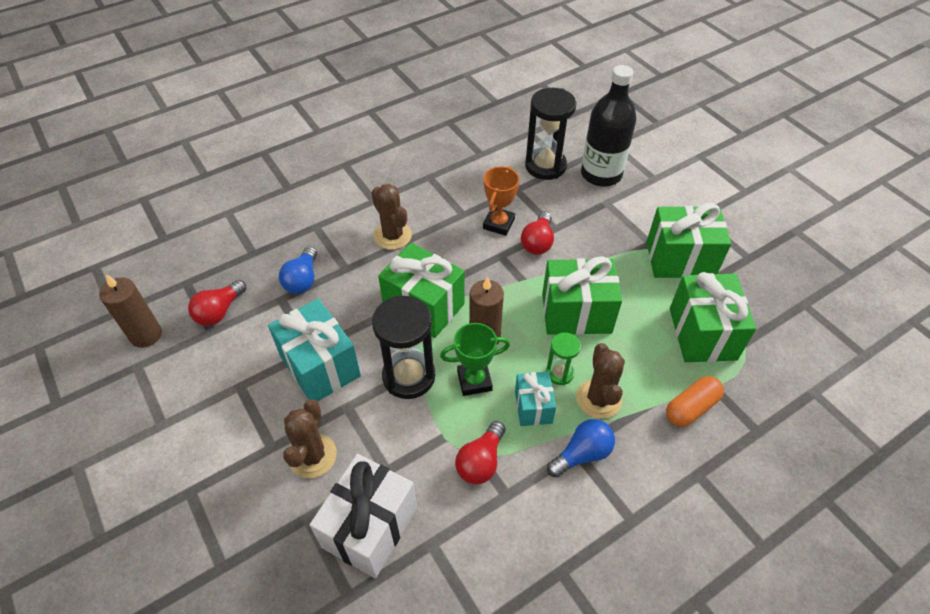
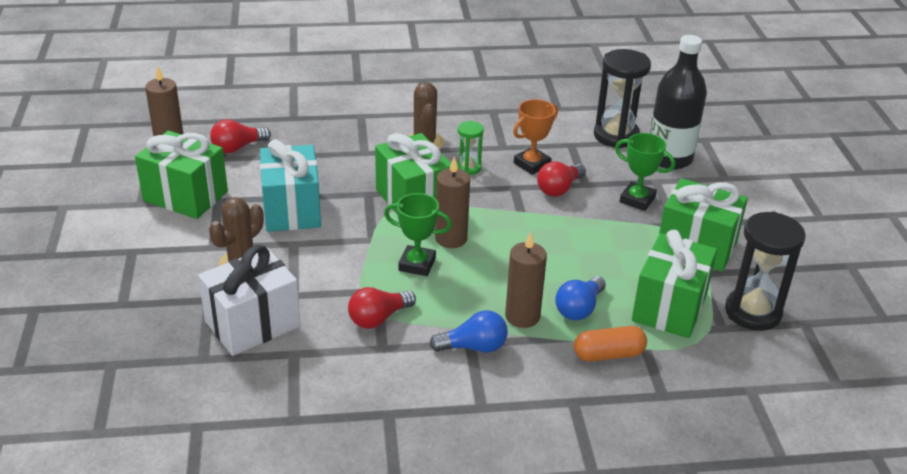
camera: 25 degrees right, 15 degrees down
blue light bulb [279,246,317,294] -> blue light bulb moved to [555,276,606,320]
black hourglass [372,296,435,399] -> black hourglass moved to [725,211,806,331]
turquoise gift [515,372,556,426] -> none
green gift [542,256,622,335] -> green gift moved to [135,131,228,219]
green hourglass [546,333,581,385] -> green hourglass moved to [457,121,484,175]
brown cactus [576,343,625,419] -> brown candle [505,232,547,328]
none -> green trophy [615,133,675,211]

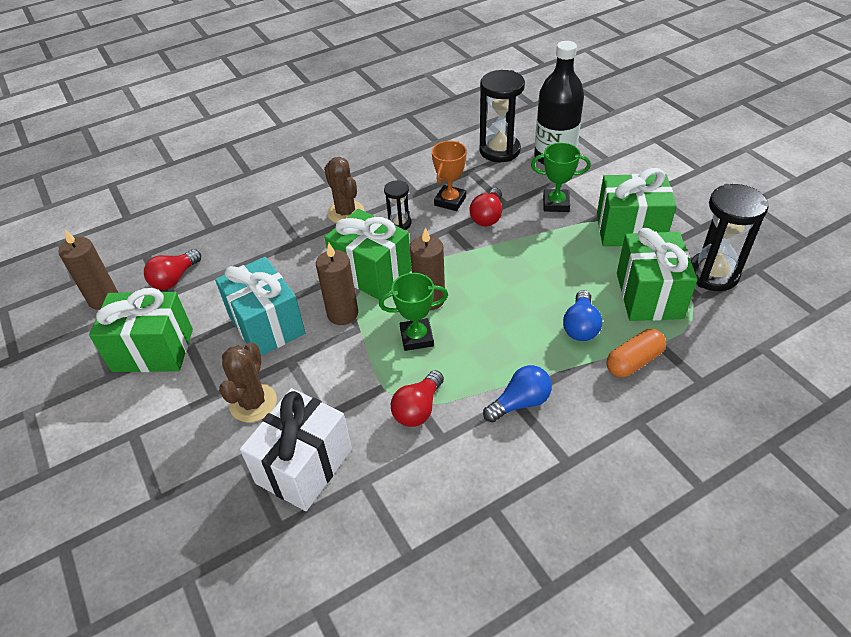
camera: 20 degrees left, 10 degrees up
green hourglass [457,121,484,175] -> black hourglass [384,180,411,230]
brown candle [505,232,547,328] -> brown candle moved to [316,243,358,325]

